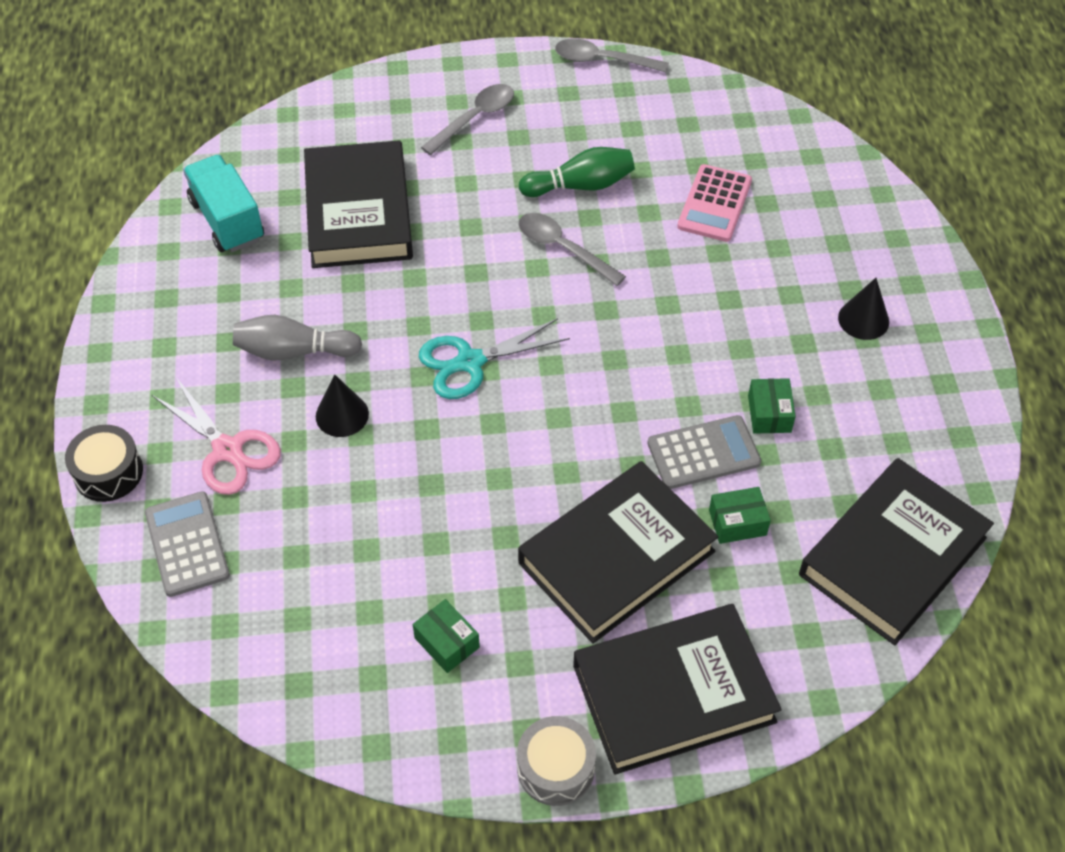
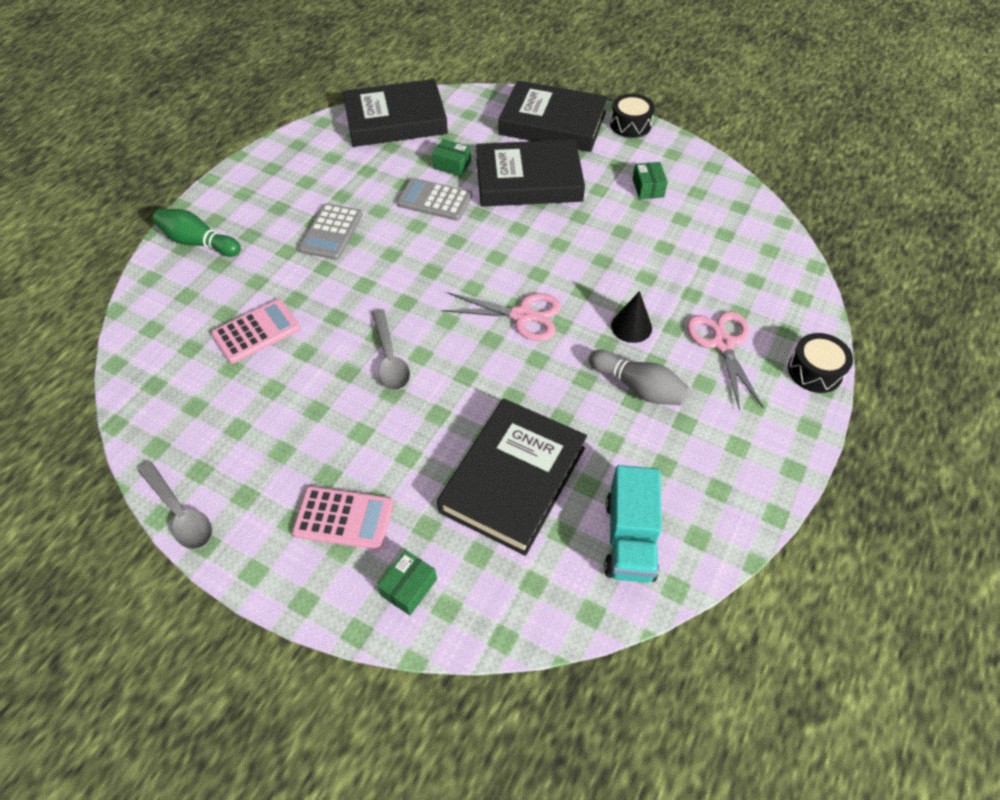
camera: 145 degrees left, 0 degrees up
grey calculator [145,491,230,597] -> grey calculator moved to [298,203,363,260]
turquoise scissors [419,318,570,399] -> pink scissors [442,293,561,341]
grey spoon [421,84,514,155] -> pink calculator [292,486,394,550]
grey drum [517,716,596,806] -> black drum [610,94,655,138]
green bowling pin [519,147,635,197] -> green bowling pin moved to [153,209,241,257]
green box [748,378,796,434] -> green box moved to [377,550,437,615]
black cone [838,278,889,340] -> none

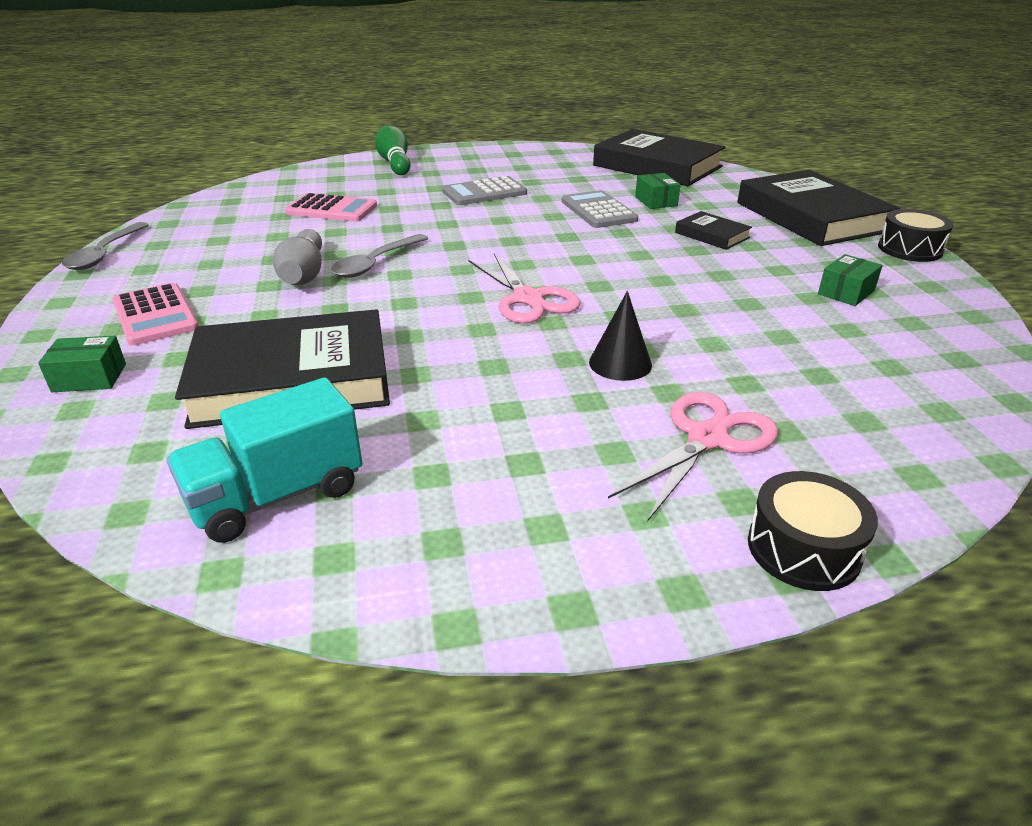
camera: 50 degrees right, 20 degrees down
black book [476,139,585,207] -> black book [675,211,752,250], size x0.46
grey bowling pin [589,350,690,405] -> grey bowling pin moved to [273,229,322,285]

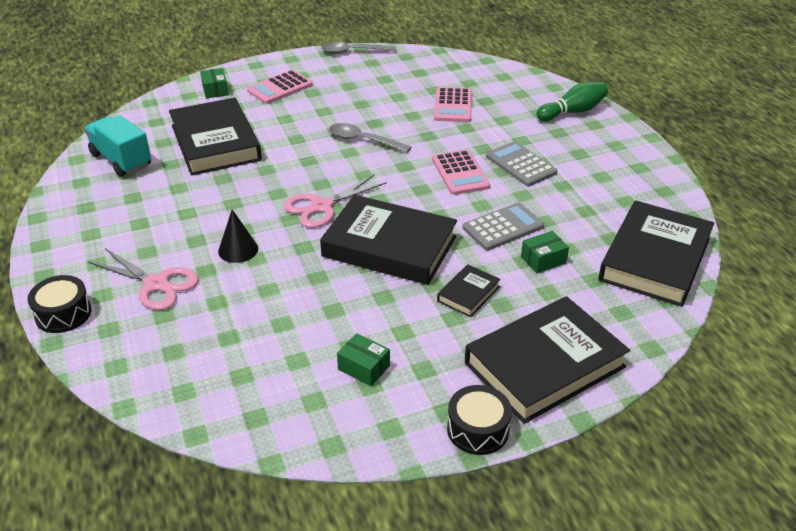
camera: 80 degrees right, 5 degrees up
grey bowling pin [273,229,322,285] -> none
none -> black book [320,195,457,285]
none -> pink calculator [432,150,490,195]

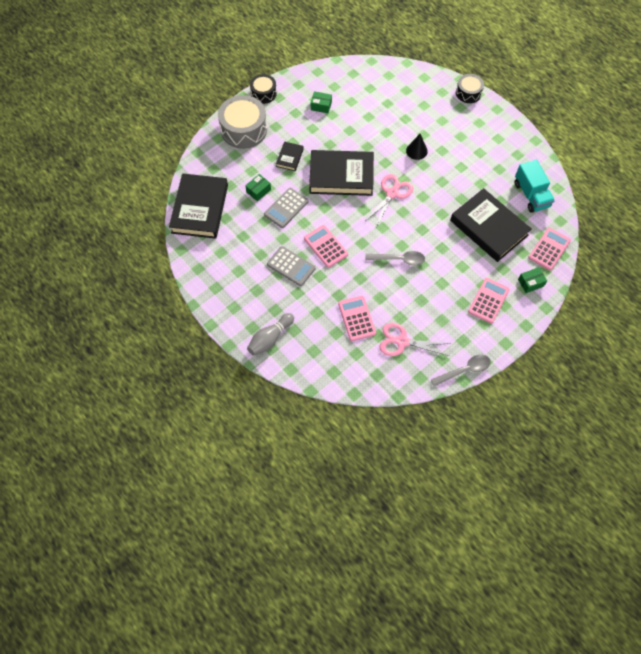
camera: 160 degrees right, 25 degrees up
turquoise truck [84,115,151,177] -> turquoise truck turned 45 degrees clockwise [515,160,555,213]
pink scissors [88,248,199,310] -> pink scissors moved to [379,323,451,356]
green box [200,68,229,98] -> green box turned 75 degrees counterclockwise [518,267,547,293]
black book [465,296,630,424] -> grey drum [218,95,267,149]
green bowling pin [537,82,608,121] -> grey bowling pin [247,313,294,356]
none -> pink calculator [528,228,571,271]

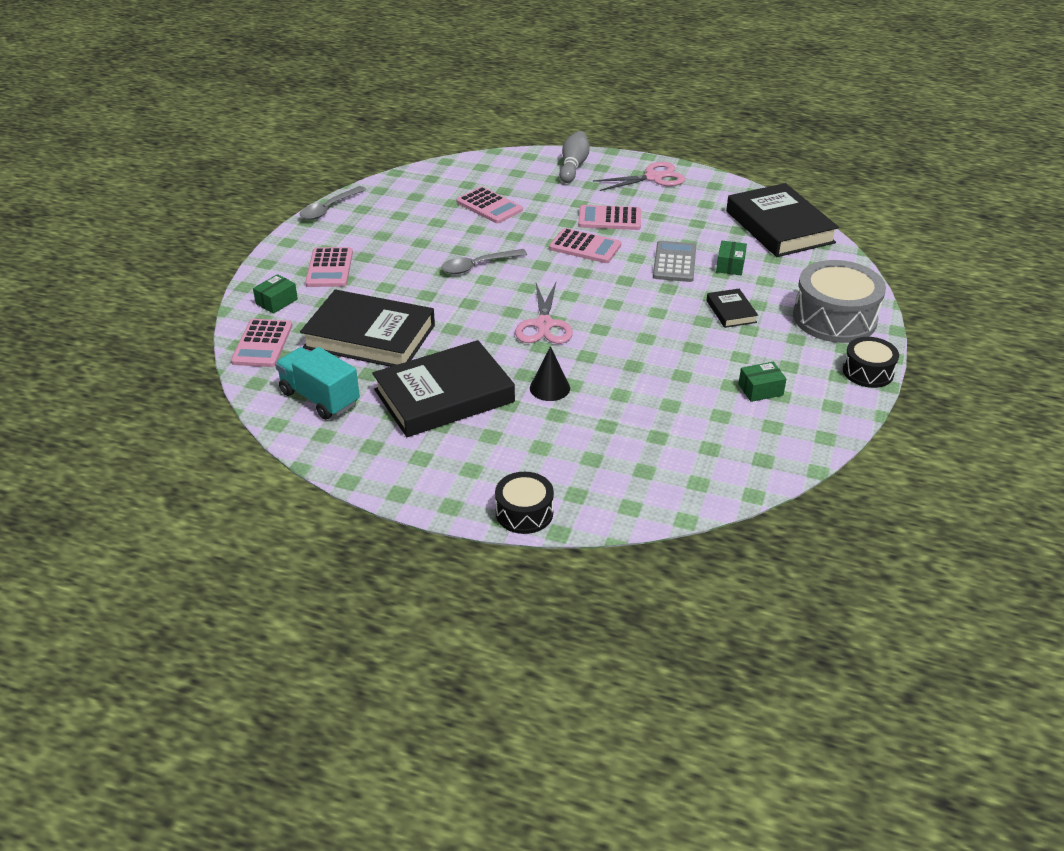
camera: 150 degrees right, 25 degrees down
grey calculator [267,246,316,286] -> pink calculator [578,205,641,230]
black book [309,150,374,196] -> black book moved to [372,340,515,437]
pink scissors [379,323,451,356] -> pink scissors moved to [593,162,685,191]

